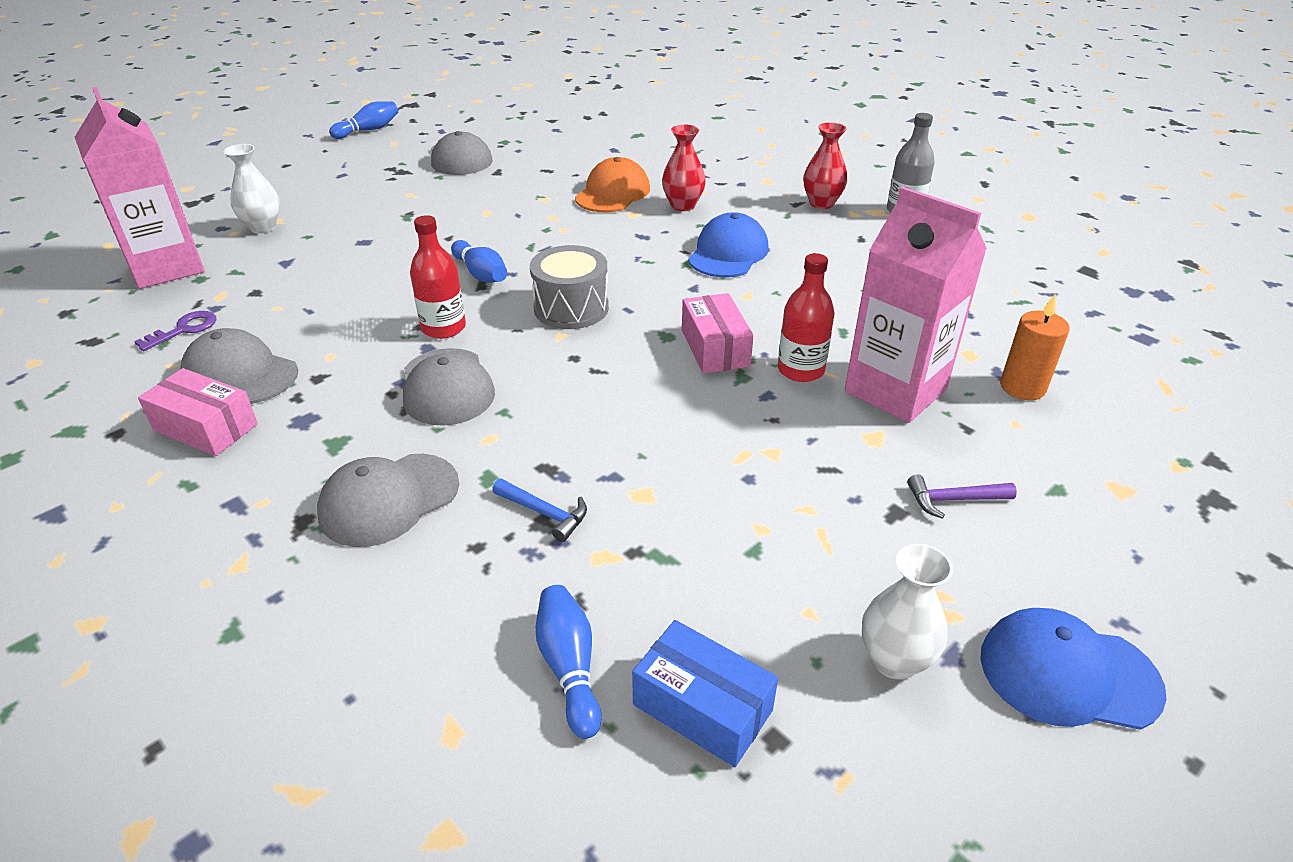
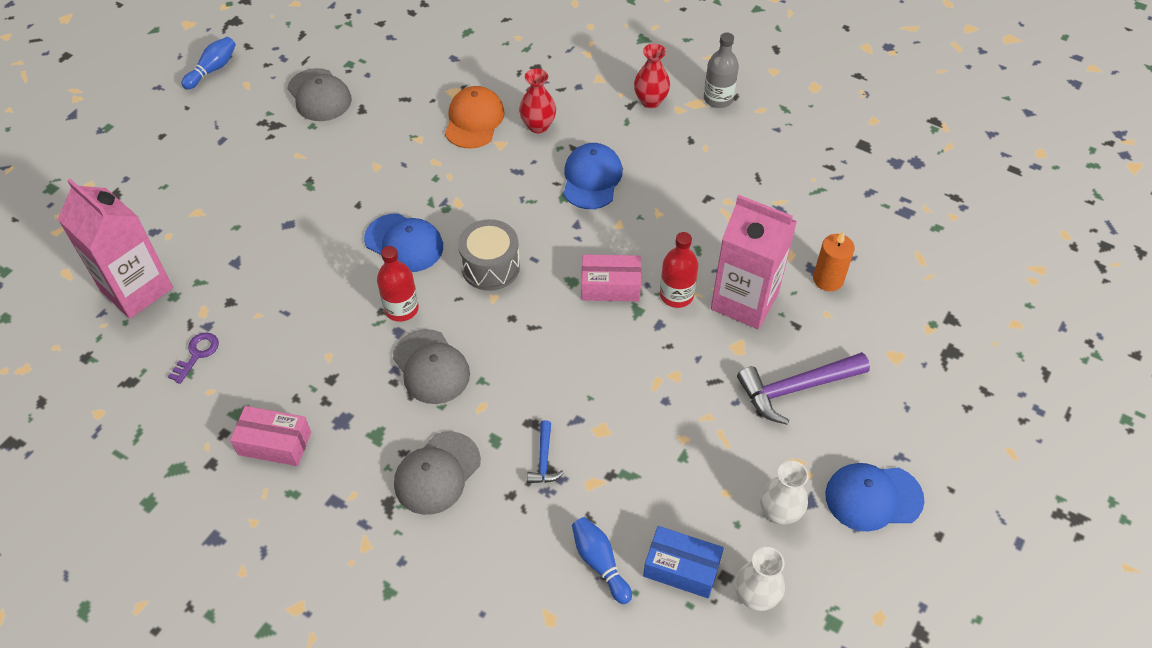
camera: 15 degrees left, 15 degrees up
grey cap [180,328,298,404] -> none
white vase [224,144,280,234] -> white vase moved to [735,547,785,611]
blue bowling pin [451,240,507,283] -> blue cap [364,213,443,272]
blue hammer [492,479,587,542] -> blue hammer turned 75 degrees clockwise [527,420,564,483]
pink box [682,293,754,374] -> pink box turned 60 degrees counterclockwise [582,254,641,301]
purple hammer [907,475,1017,519] -> purple hammer [737,352,870,425], size x1.97

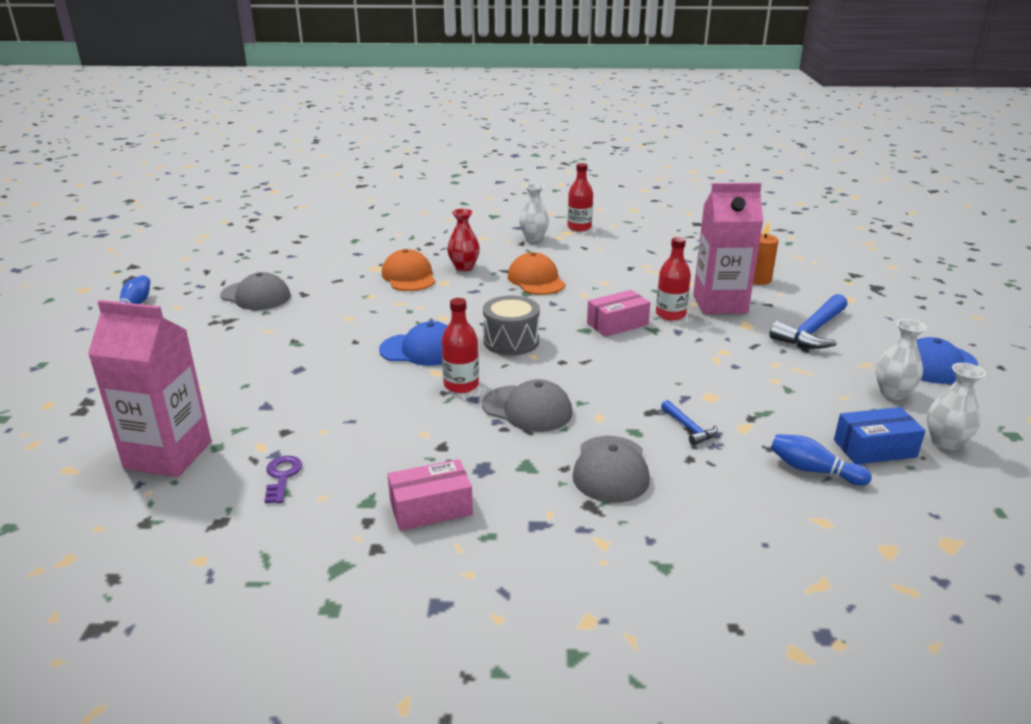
camera: 30 degrees left, 25 degrees down
blue cap [563,143,622,209] -> orange cap [508,252,565,295]
red vase [634,44,670,108] -> white vase [519,184,549,242]
grey bottle [704,33,739,108] -> red bottle [567,163,593,231]
purple hammer [737,352,870,425] -> blue hammer [769,294,848,349]

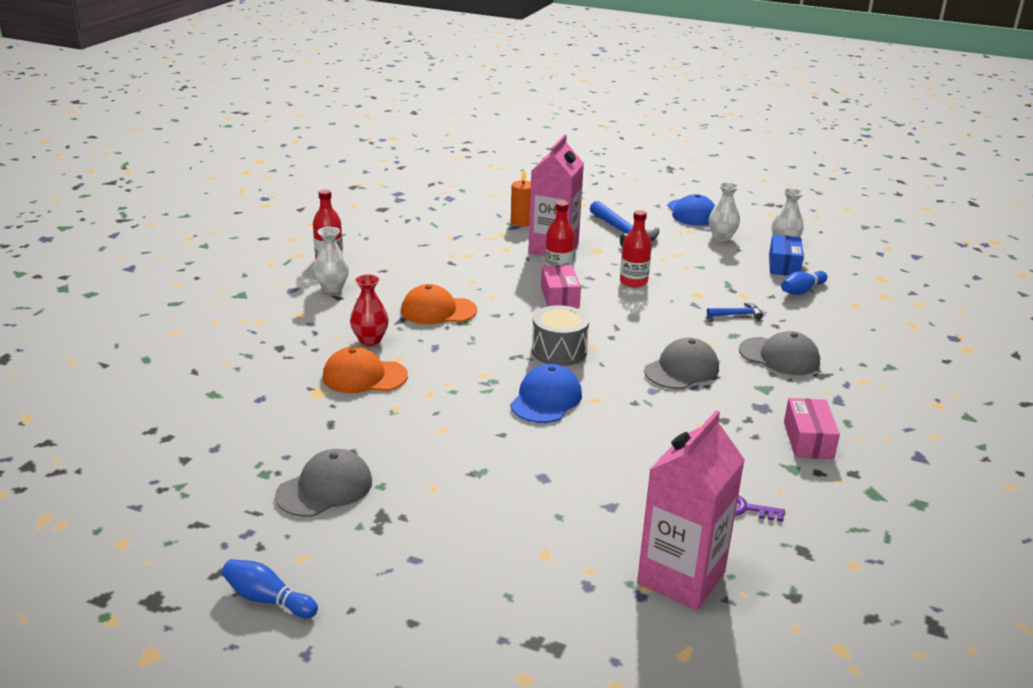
camera: 70 degrees left, 0 degrees up
red bottle [441,298,479,393] -> red bottle moved to [620,210,652,287]

